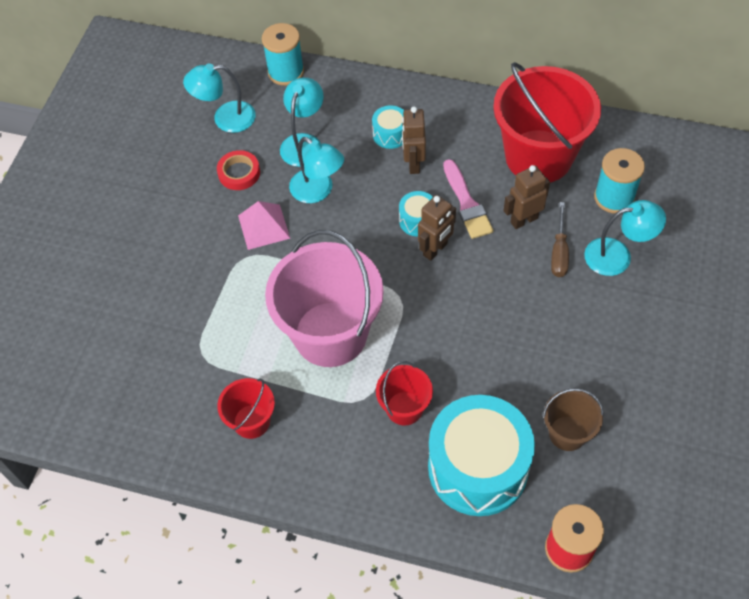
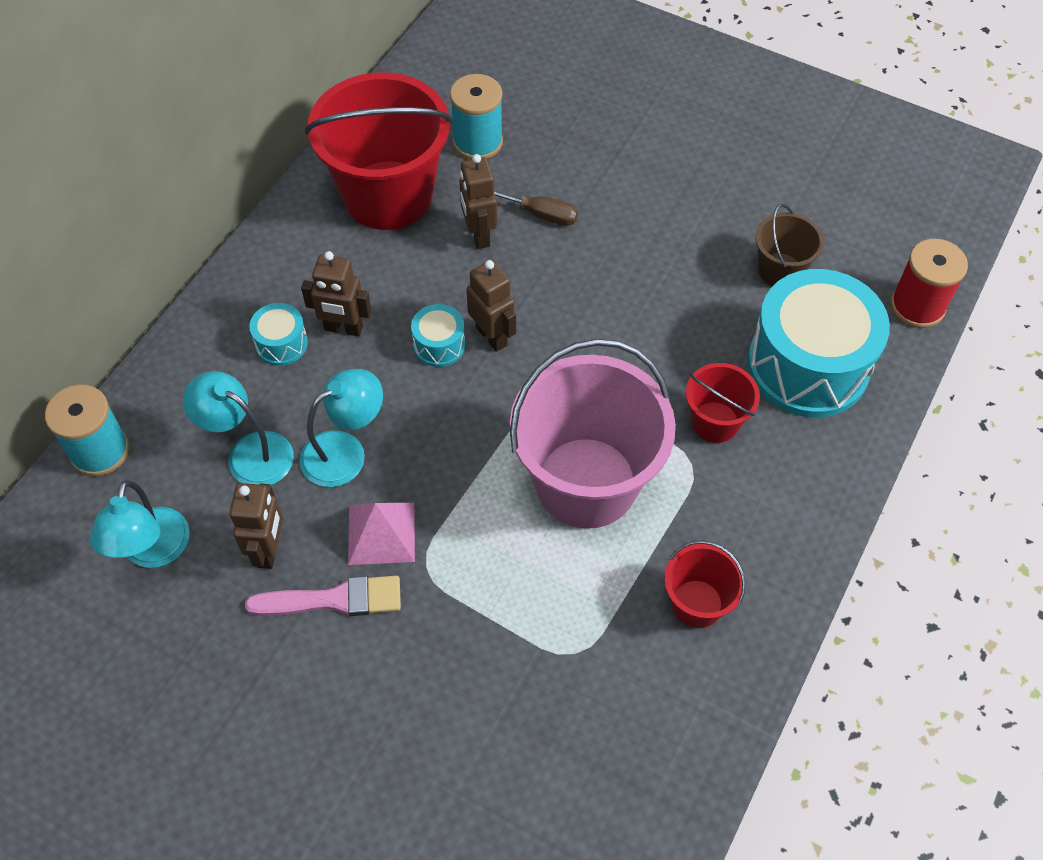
camera: 80 degrees left, 0 degrees up
red tape [217,150,260,190] -> brown robot [229,483,283,569]
pink brush [443,159,493,239] -> pink brush moved to [245,576,401,616]
turquoise lamp [584,200,666,276] -> none

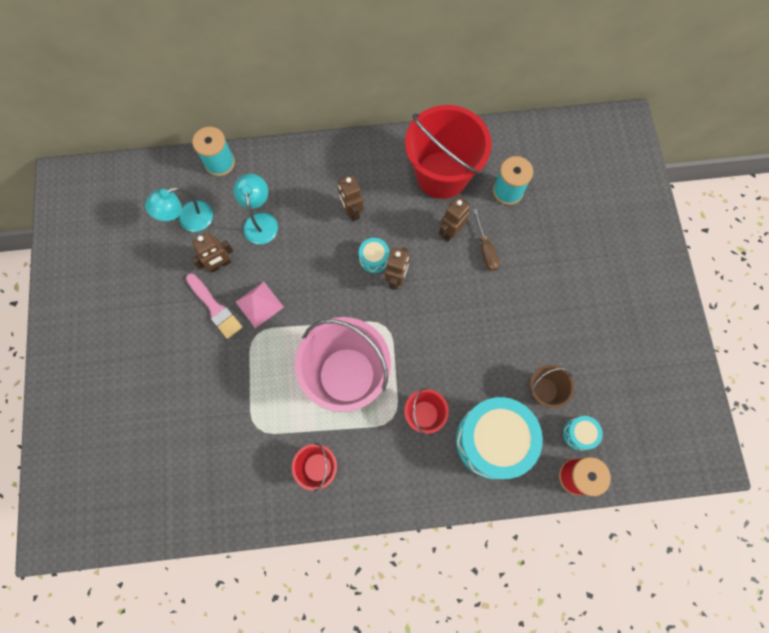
camera: 55 degrees right, 15 degrees up
turquoise drum [249,303,308,366] -> turquoise drum moved to [563,416,603,451]
turquoise lamp [299,369,383,487] -> none

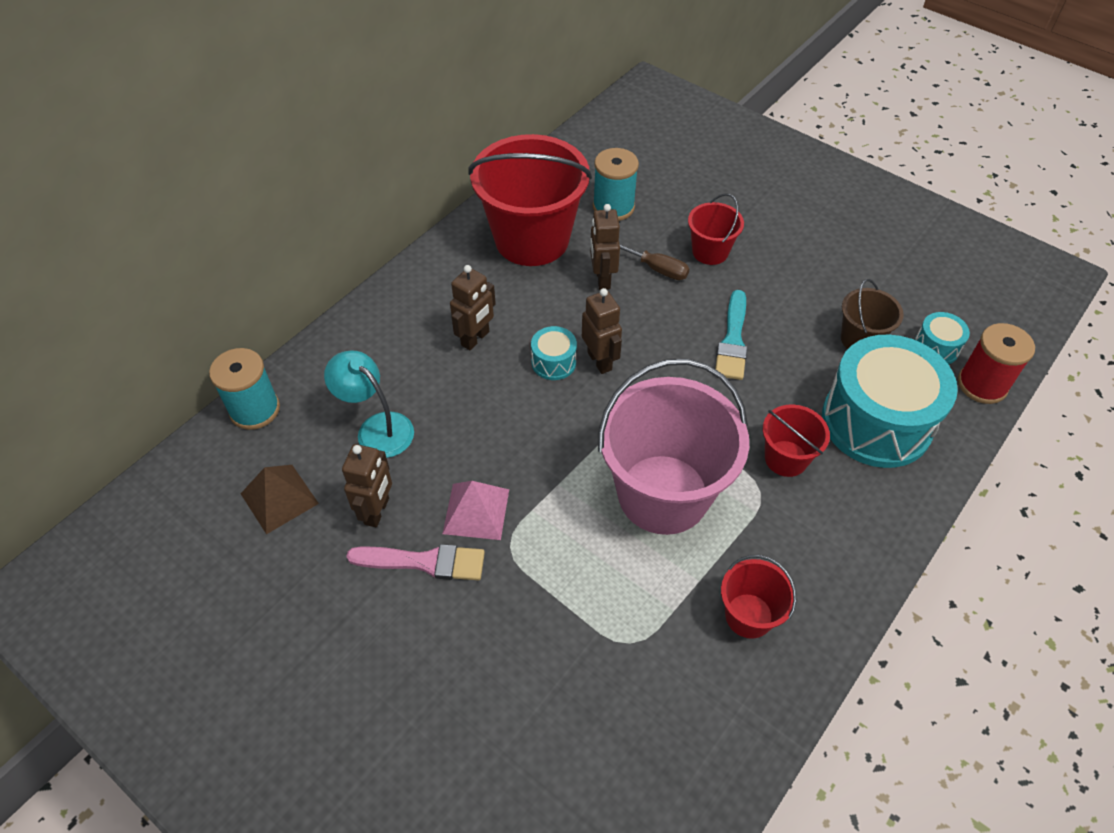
camera: 45 degrees left, 20 degrees down
turquoise lamp [145,187,213,232] -> brown pyramid [241,465,319,534]
brown robot [338,175,364,221] -> brown robot turned 75 degrees counterclockwise [450,265,496,350]
none -> red bucket [688,193,744,265]
none -> turquoise brush [715,290,748,380]

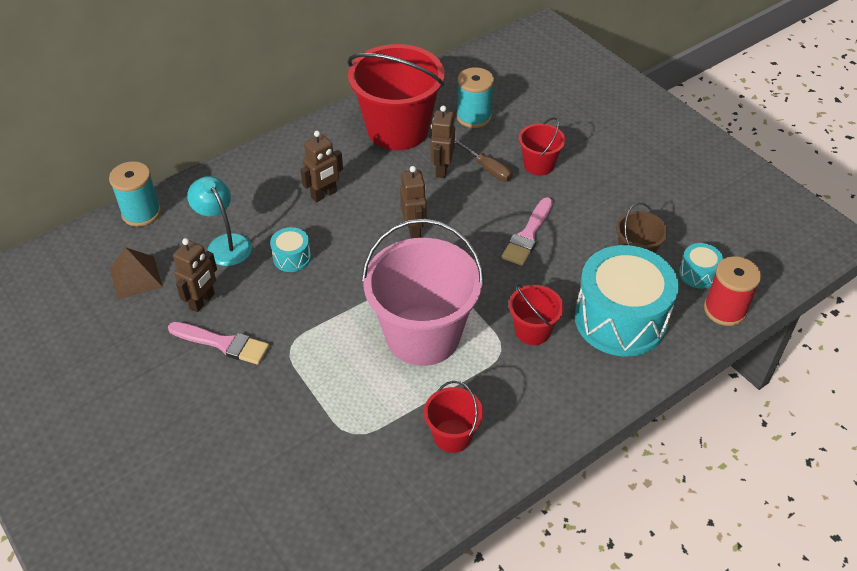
camera: 15 degrees right, 5 degrees down
pink pyramid [442,481,509,540] -> none
turquoise drum [531,326,577,380] -> turquoise drum moved to [270,227,311,272]
turquoise brush [715,290,748,380] -> pink brush [502,197,553,266]

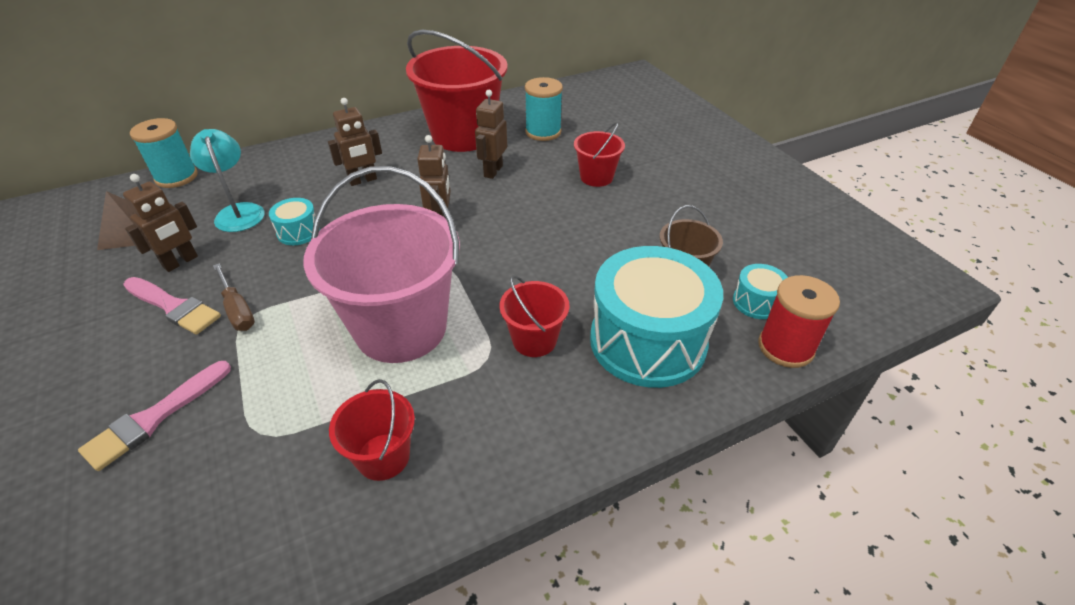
camera: 10 degrees right, 5 degrees down
brown screwdriver [455,139,513,181] -> brown screwdriver moved to [213,263,255,331]
pink brush [502,197,553,266] -> pink brush moved to [78,361,231,471]

